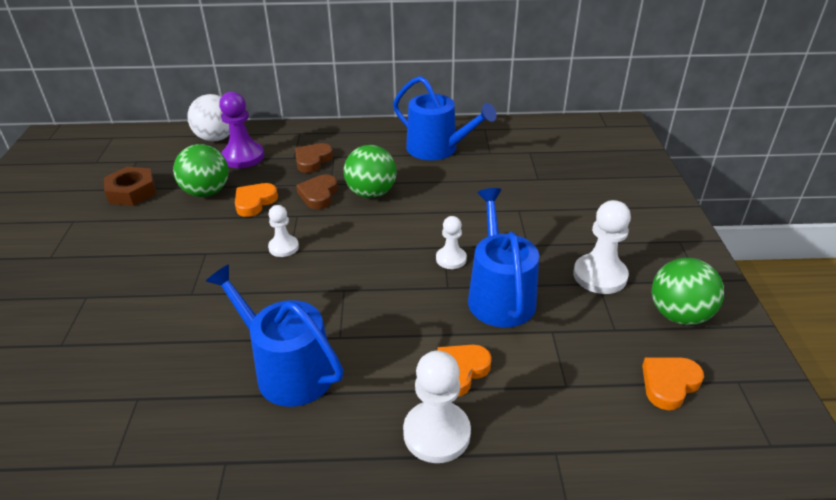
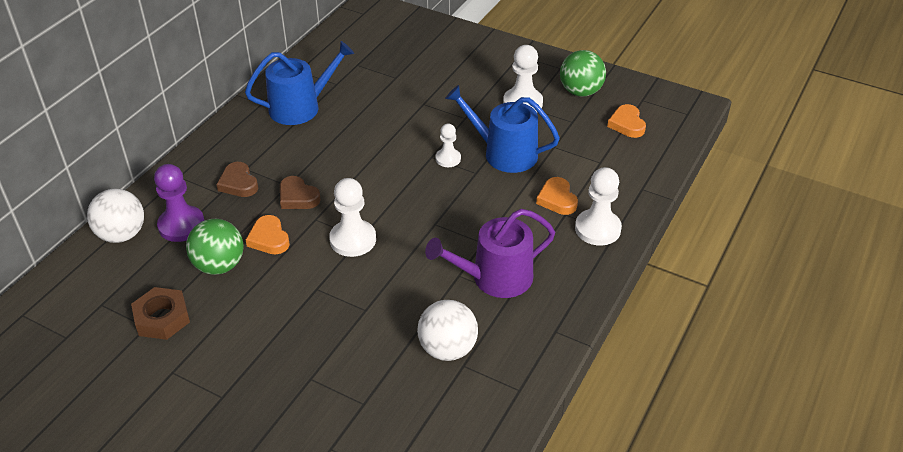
camera: 60 degrees left, 5 degrees up
blue watering can [206,264,343,407] -> purple watering can [425,209,555,298]
white pawn [268,205,299,257] -> white pawn [329,178,376,257], size x1.67
green ball [344,145,397,198] -> none
none -> white ball [417,300,478,361]

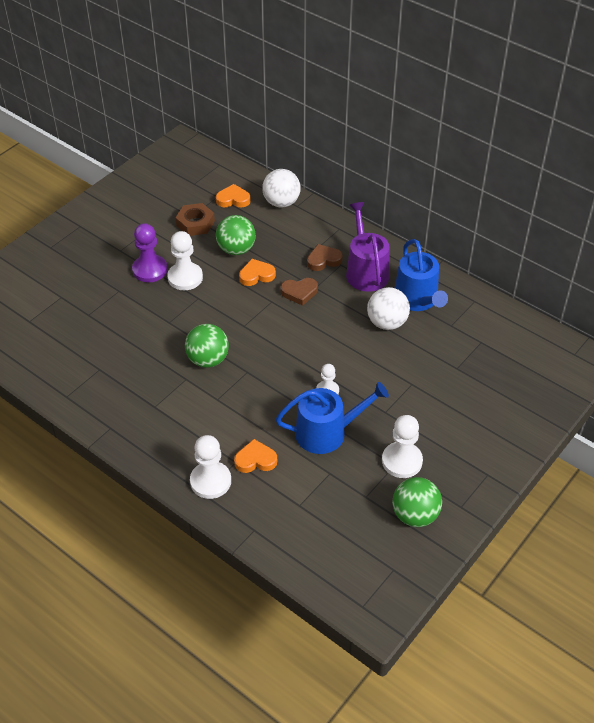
camera: 100 degrees right, 5 degrees up
purple pawn [154,164,205,242] -> purple pawn moved to [132,223,168,282]
brown heart [280,176,321,209] -> brown heart turned 150 degrees counterclockwise [281,278,318,306]
white pawn [329,178,376,257] -> white pawn moved to [167,231,203,290]
white ball [417,300,478,361] -> white ball moved to [367,287,410,330]
purple watering can [425,209,555,298] -> purple watering can moved to [346,202,390,292]
blue watering can [445,85,560,173] -> blue watering can turned 45 degrees clockwise [276,382,389,454]
orange heart [607,104,646,138] -> orange heart moved to [216,184,251,208]
none -> green ball [185,324,229,368]

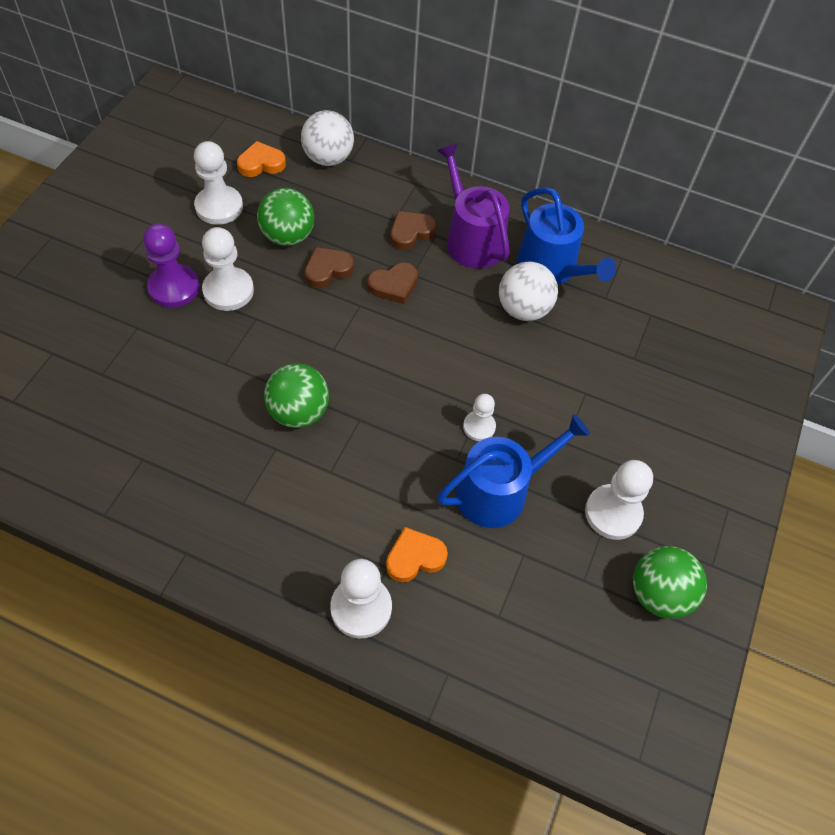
camera: 20 degrees left, 10 degrees up
brown nut [176,203,215,236] -> white pawn [194,141,243,225]
orange heart [239,259,276,286] -> brown heart [305,247,354,288]

